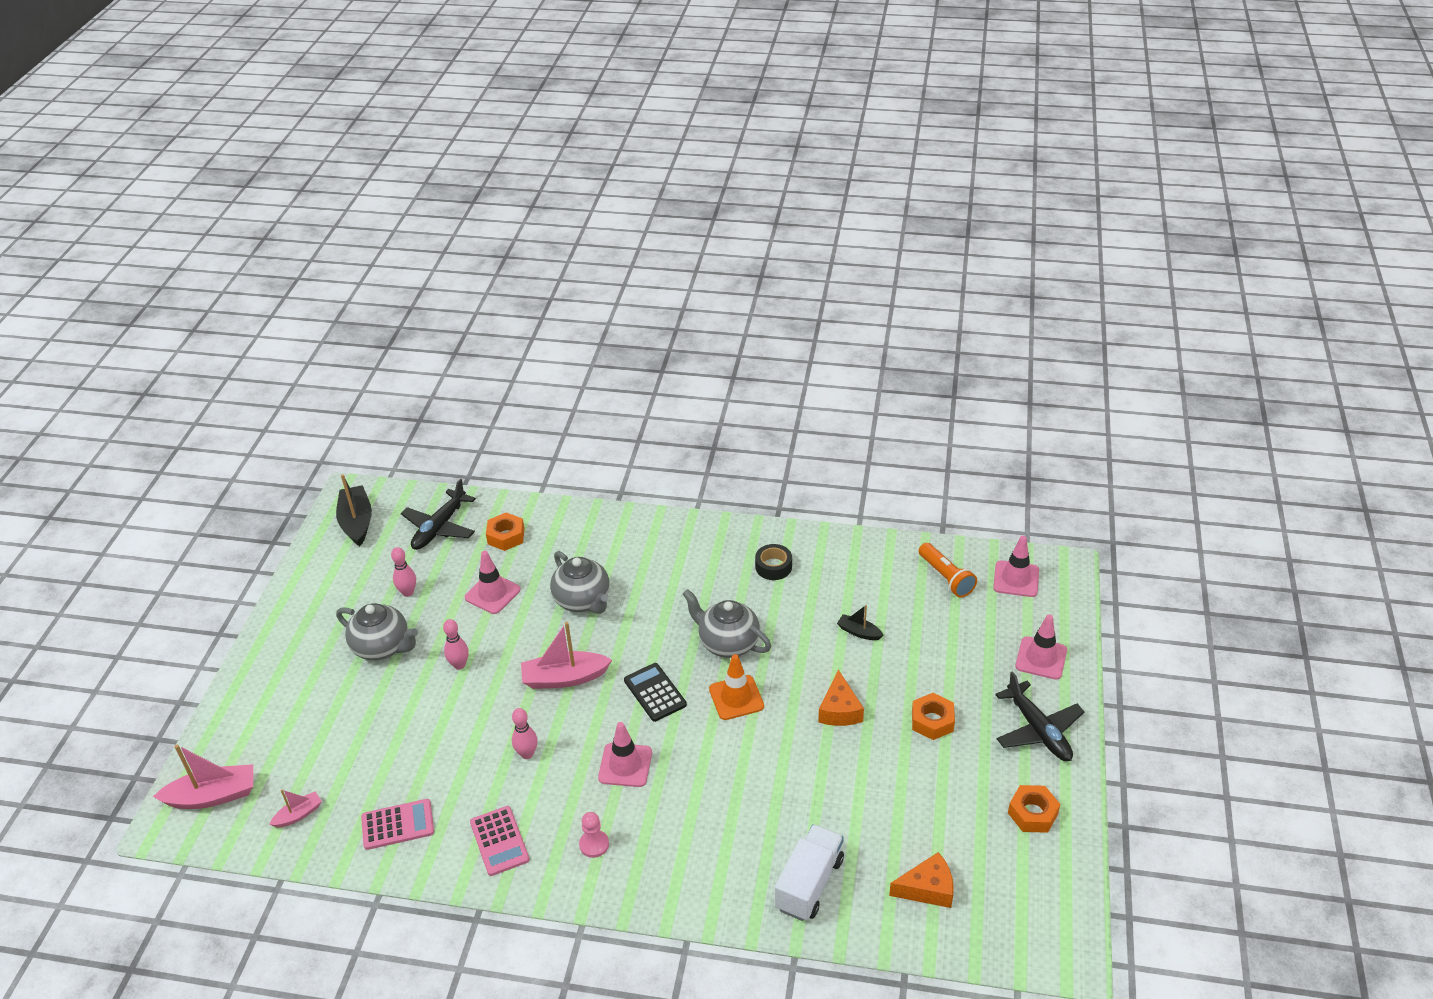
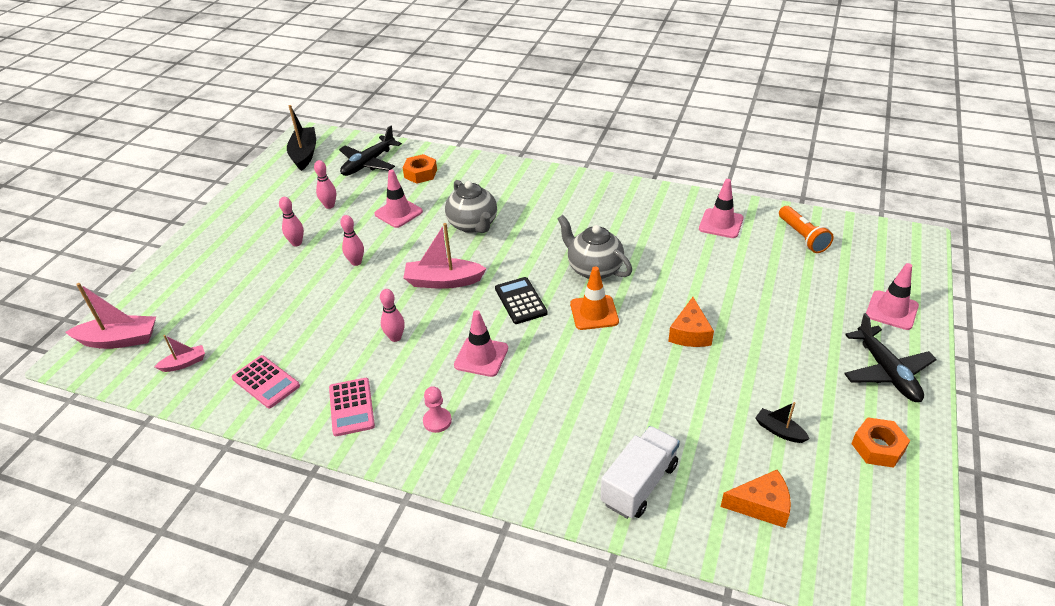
camera: 10 degrees right, 0 degrees up
grey teapot [336,603,418,661] -> pink bowling pin [279,197,304,246]
pink calculator [361,799,434,850] -> pink calculator turned 45 degrees clockwise [232,355,300,409]
black tape [755,544,792,580] -> none
black boat [837,605,883,640] -> black boat moved to [755,402,810,443]
orange nut [912,693,955,740] -> none
pink traffic cone [993,536,1039,597] -> pink traffic cone moved to [699,179,743,238]

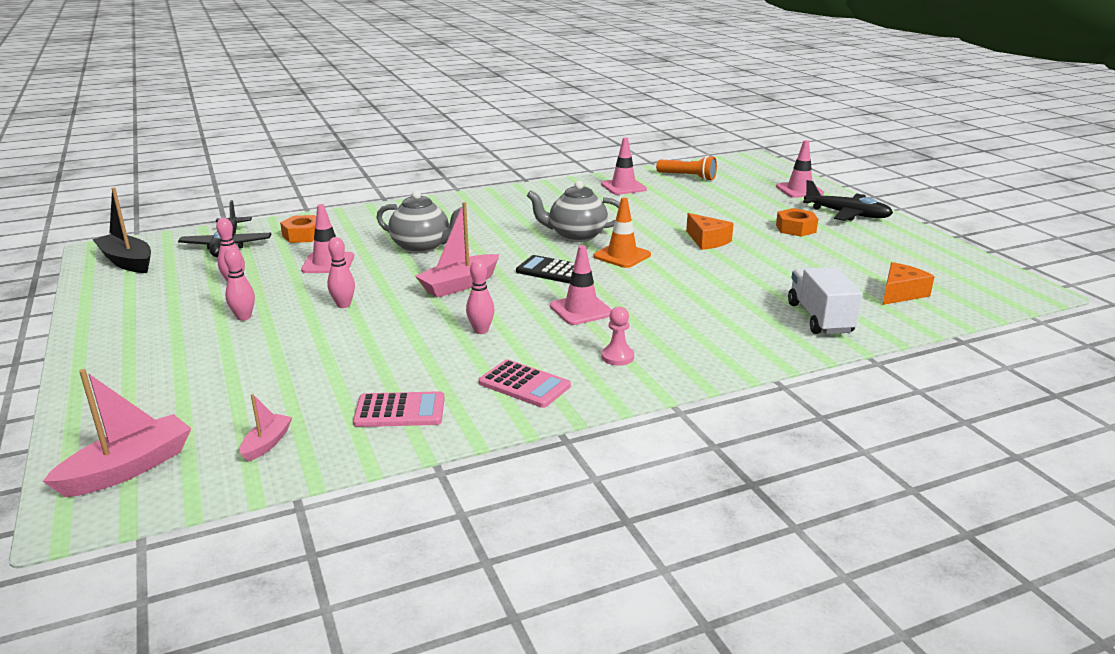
camera: 45 degrees left, 15 degrees down
black boat [755,402,810,443] -> none
orange nut [851,417,910,468] -> orange nut moved to [776,208,818,237]

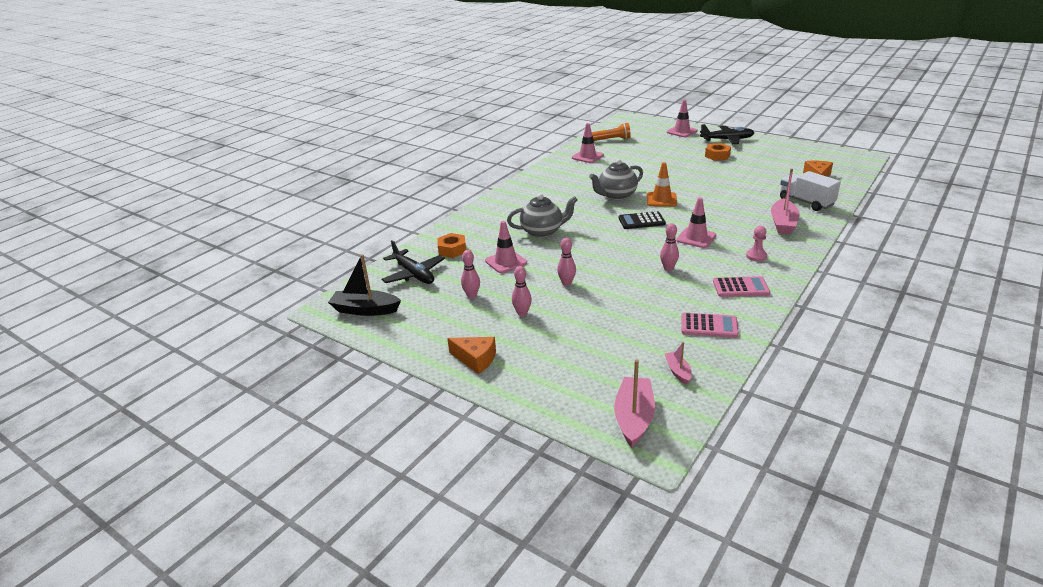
camera: 30 degrees left, 5 degrees up
pink calculator [353,391,445,427] -> pink calculator turned 45 degrees clockwise [681,313,739,338]
pink boat [415,202,500,298] -> pink boat moved to [771,169,800,234]
orange cheese [686,213,734,250] -> orange cheese moved to [447,337,496,374]

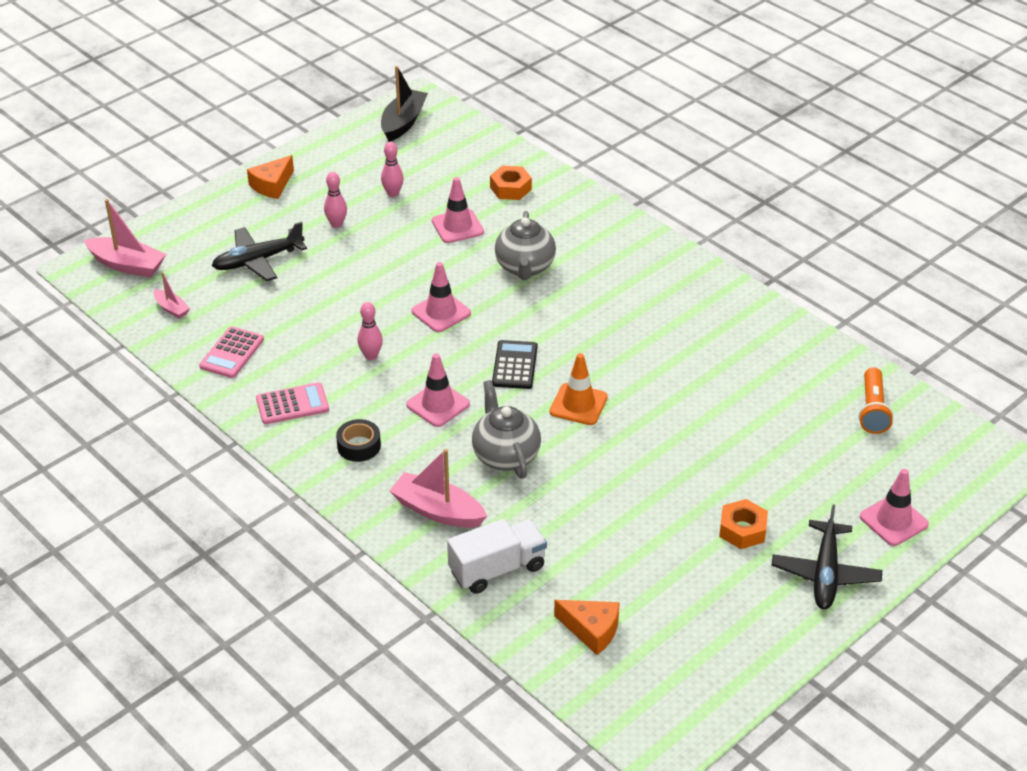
camera: 100 degrees right, 10 degrees up
black plane [382,240,445,284] -> black plane moved to [212,222,307,281]
pink bowling pin [557,238,576,286] -> none
pink traffic cone [572,123,604,163] -> pink traffic cone moved to [411,262,471,332]
grey teapot [589,159,643,200] -> grey teapot moved to [472,380,541,479]
pink boat [665,342,692,385] -> pink boat turned 45 degrees clockwise [153,272,190,319]
pink calculator [713,276,770,297] -> pink calculator turned 120 degrees counterclockwise [256,382,329,424]
pink pawn [746,226,767,261] -> black tape [336,419,381,462]

